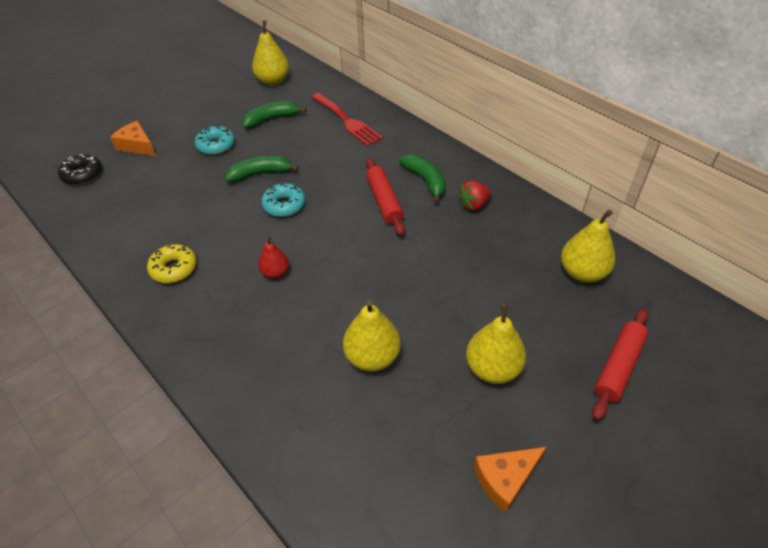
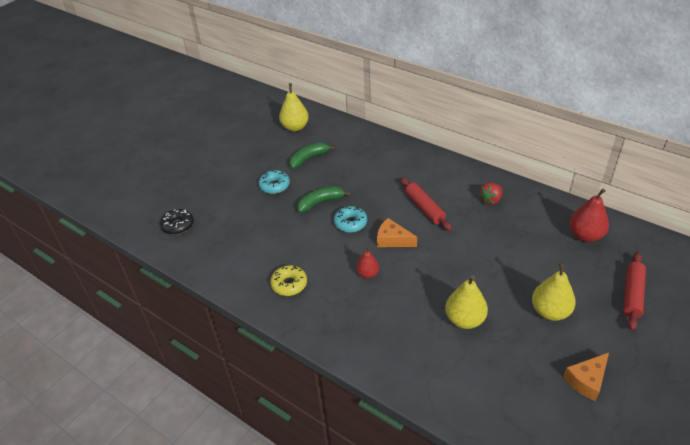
camera: 10 degrees left, 5 degrees down
orange cheese [110,121,156,156] -> orange cheese moved to [377,218,417,247]
red fork [311,93,383,147] -> none
green banana [399,155,446,203] -> none
yellow pear [561,210,616,283] -> red pear [569,188,609,242]

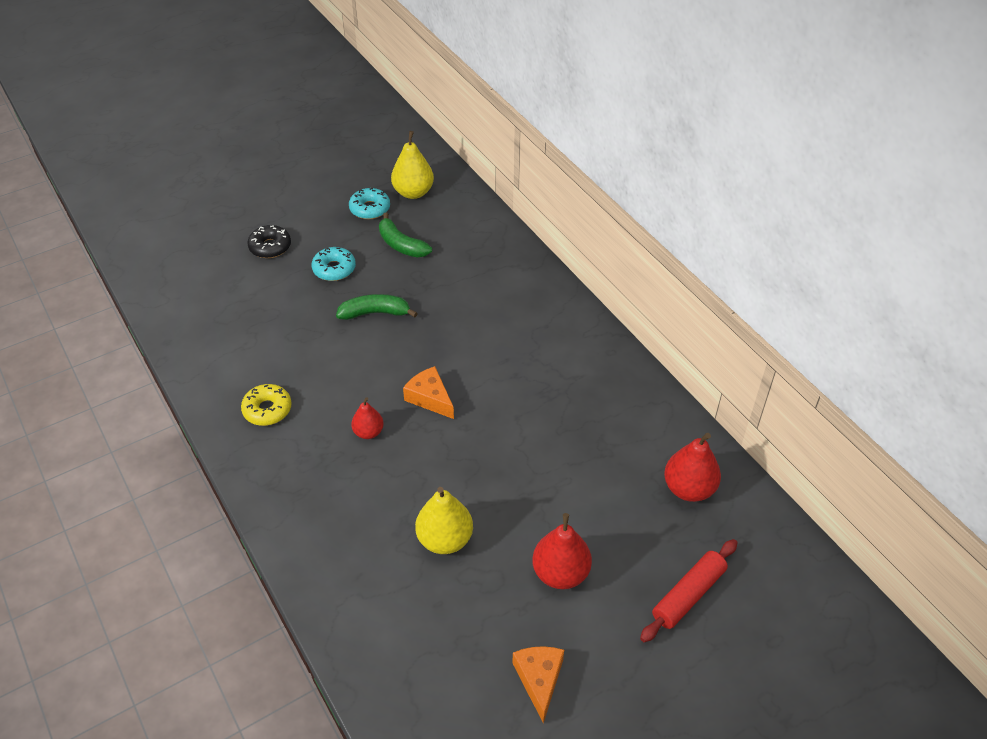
camera: 20 degrees right, 5 degrees up
black donut [160,209,194,235] -> black donut moved to [247,225,291,258]
green banana [289,142,335,169] -> green banana turned 120 degrees counterclockwise [379,213,432,258]
turquoise donut [334,206,367,233] -> turquoise donut moved to [349,188,390,219]
red rolling pin [400,177,452,231] -> none
red strawberry [479,183,503,205] -> none
yellow pear [532,262,576,321] -> red pear [532,513,592,589]
orange cheese [563,353,609,401] -> orange cheese turned 105 degrees clockwise [512,646,564,724]

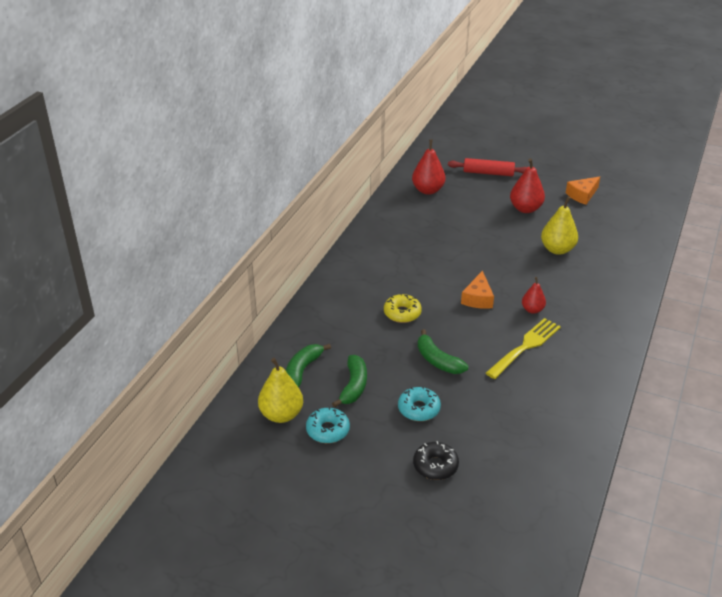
camera: 125 degrees left, 10 degrees down
yellow donut [241,384,292,426] -> yellow donut moved to [384,293,422,323]
none -> green banana [286,344,331,388]
none -> yellow fork [486,318,561,379]

